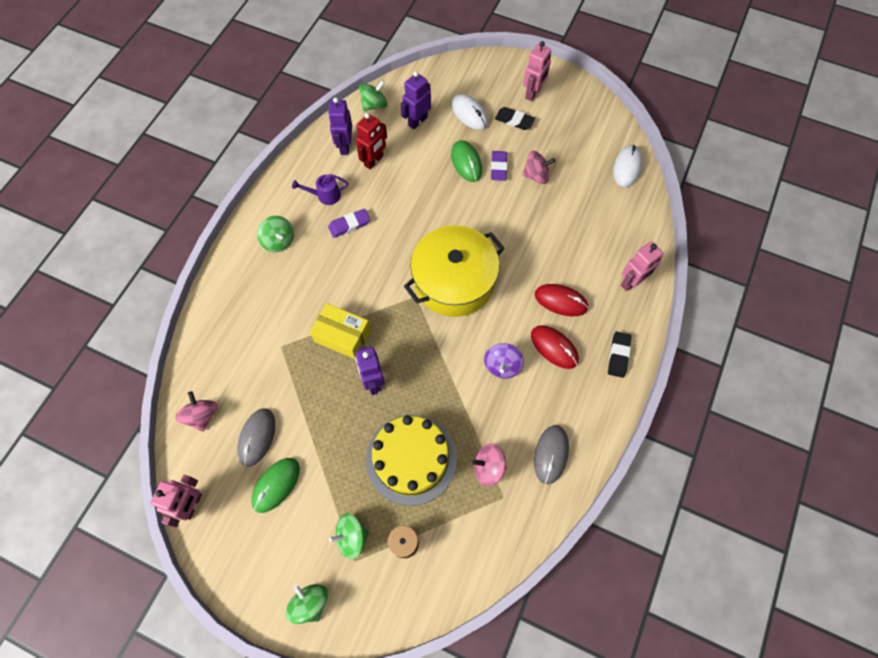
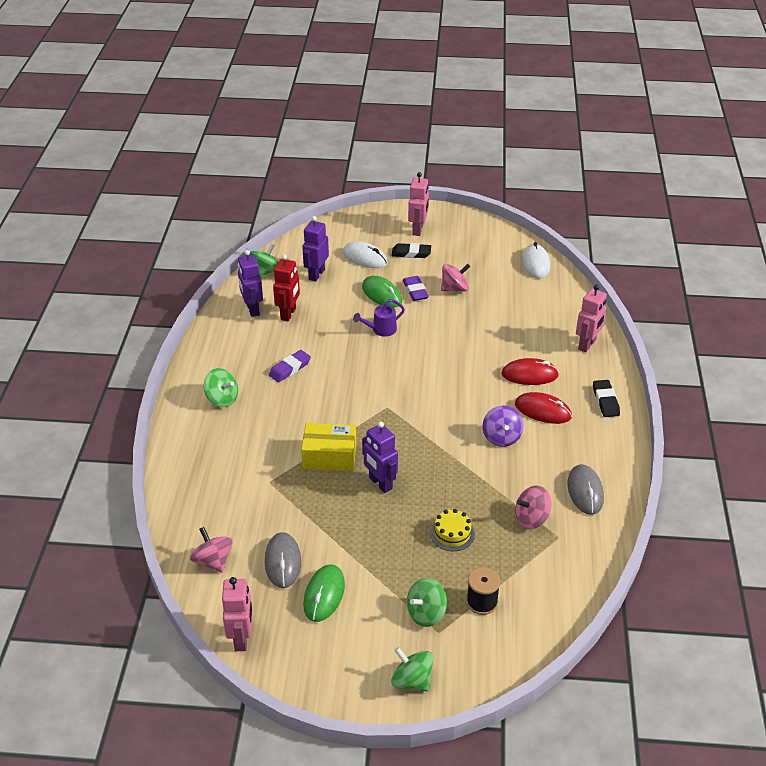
camera: 20 degrees left, 25 degrees down
purple watering can [292,174,348,205] -> purple watering can moved to [353,299,405,337]
yellow cake [366,415,457,506] -> yellow cake [430,509,475,551], size x0.46
yellow pot [404,225,505,317] -> none

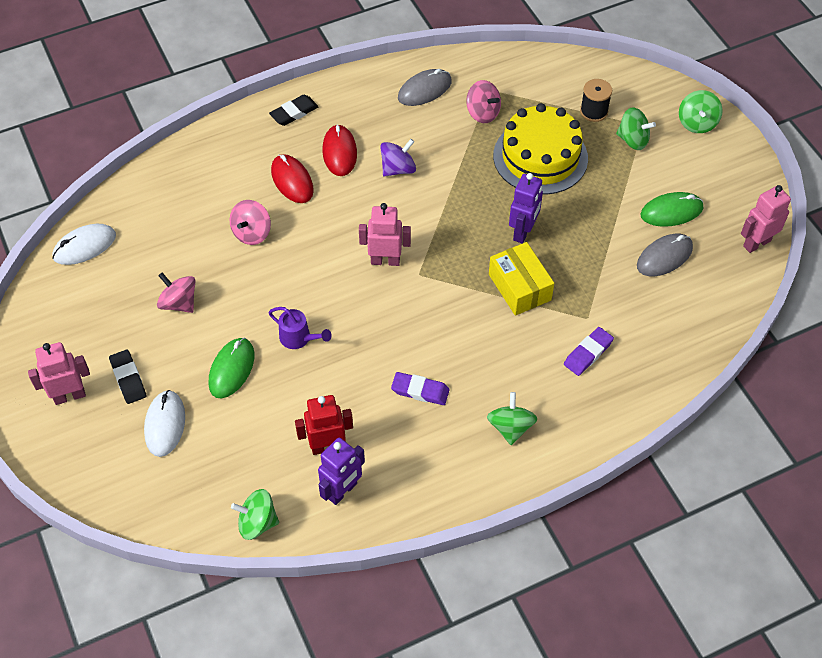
camera: 120 degrees left, 15 degrees up
pink spinning top [190,527,233,573] -> pink spinning top moved to [229,200,271,245]
purple robot [302,216,329,282] -> none
purple eraser [403,276,429,301] -> purple eraser moved to [564,327,614,376]
yellow cake [430,509,475,551] -> yellow cake [493,103,588,195], size x2.19
pink robot [576,284,607,352] -> pink robot moved to [359,203,411,266]

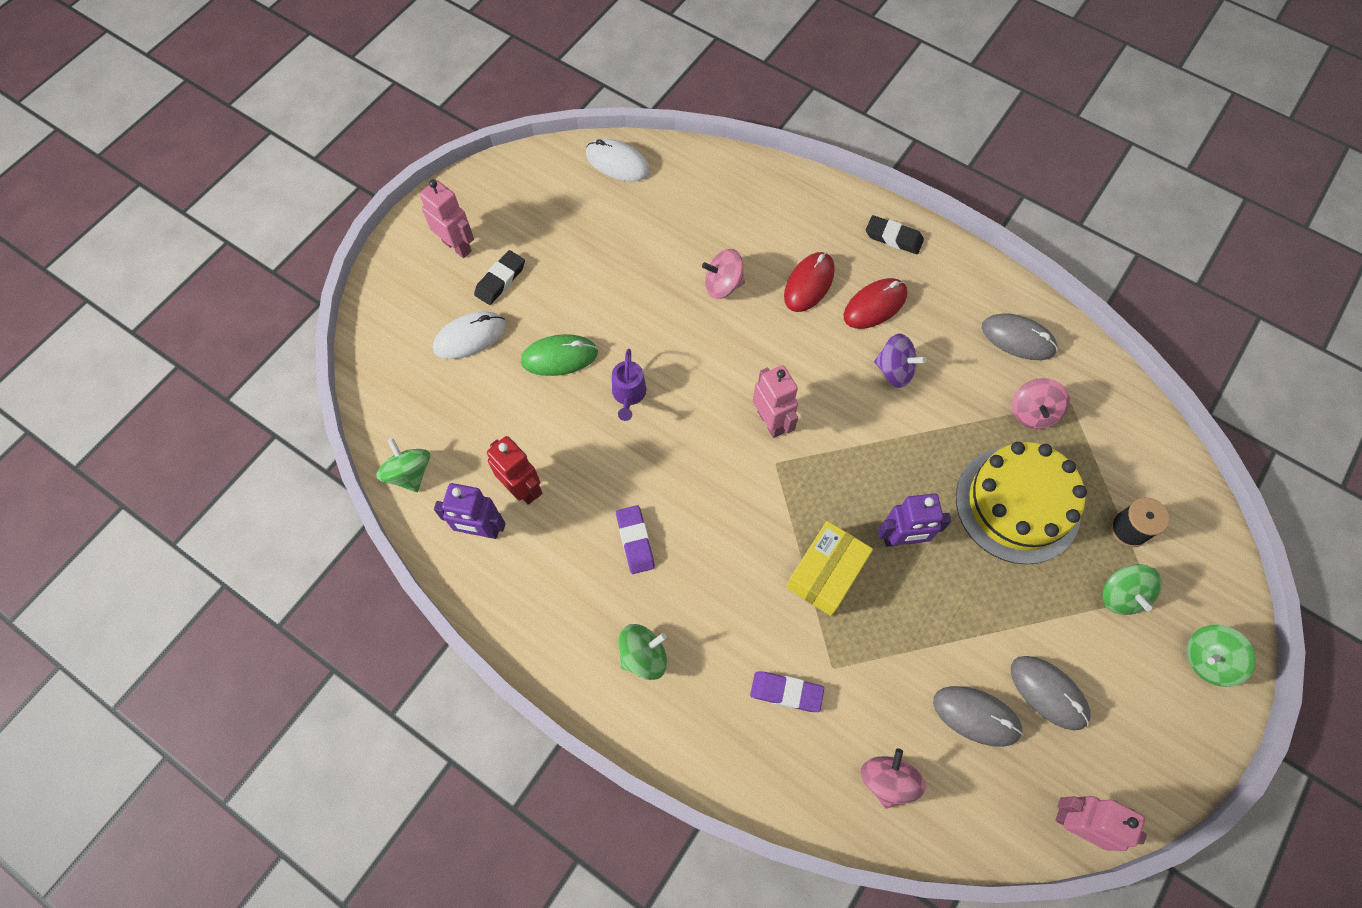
camera: 60 degrees right, 10 degrees up
pink spinning top [157,272,196,313] -> pink spinning top moved to [861,748,926,809]
green mouse [640,192,704,227] -> grey mouse [1011,656,1091,730]

